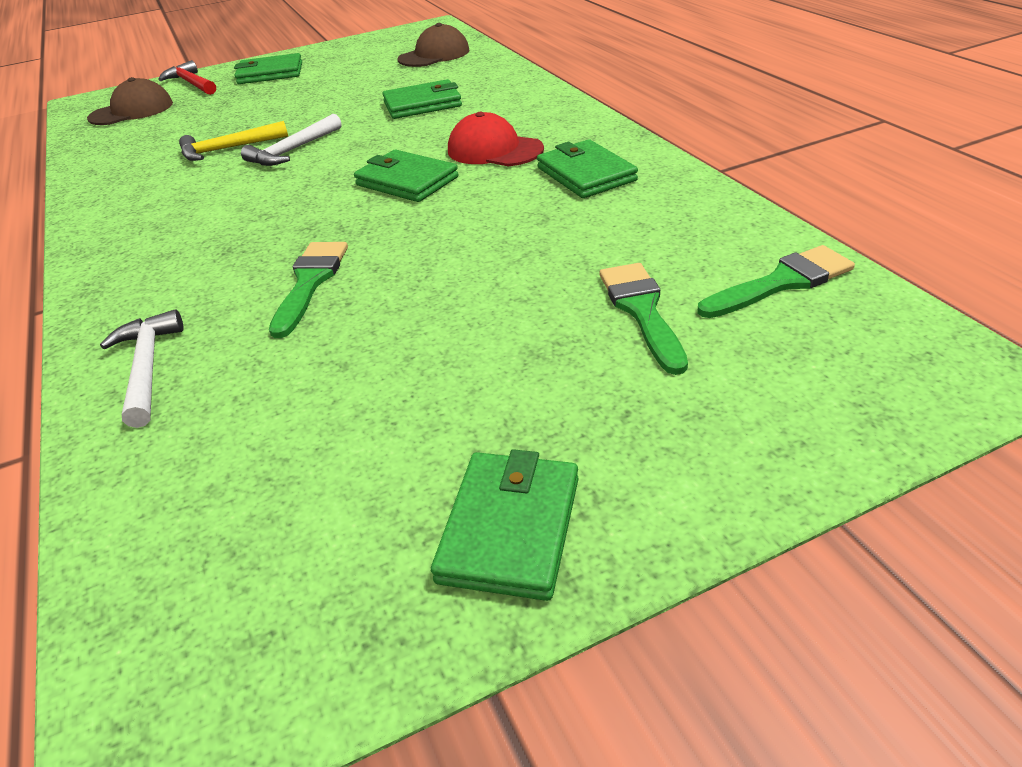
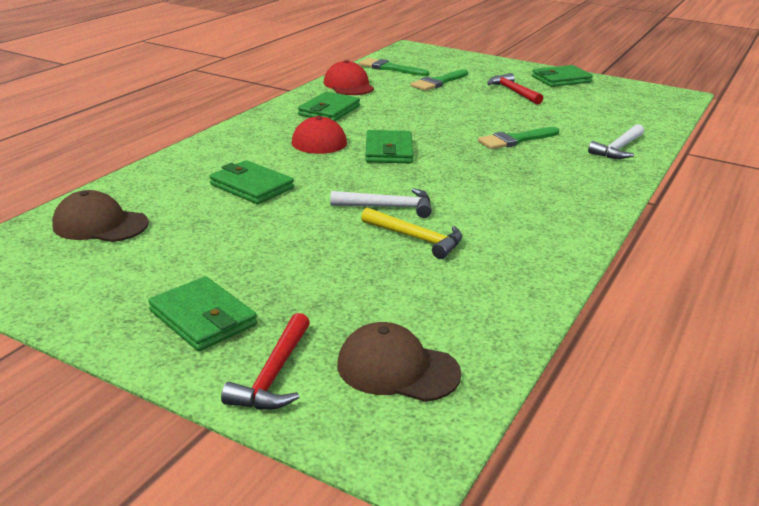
camera: 130 degrees left, 10 degrees down
none -> red cap [324,60,374,95]
none -> red hammer [487,73,543,105]

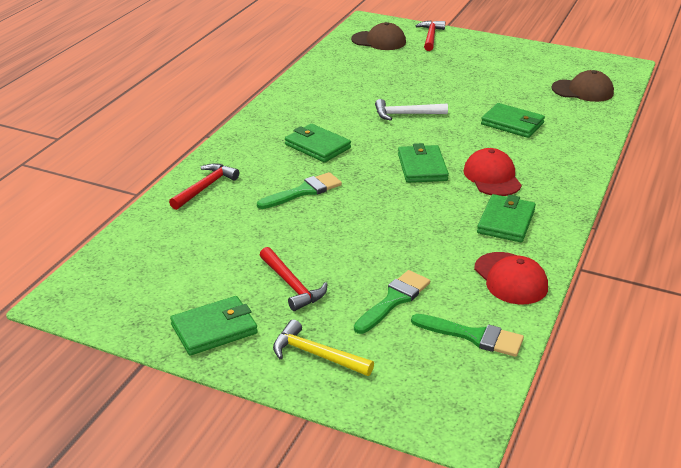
camera: 175 degrees right, 5 degrees up
green wallet [148,276,257,351] -> green wallet moved to [285,124,351,162]
yellow hammer [361,208,462,259] -> yellow hammer moved to [273,320,374,376]
white hammer [588,124,644,159] -> red hammer [169,163,239,210]

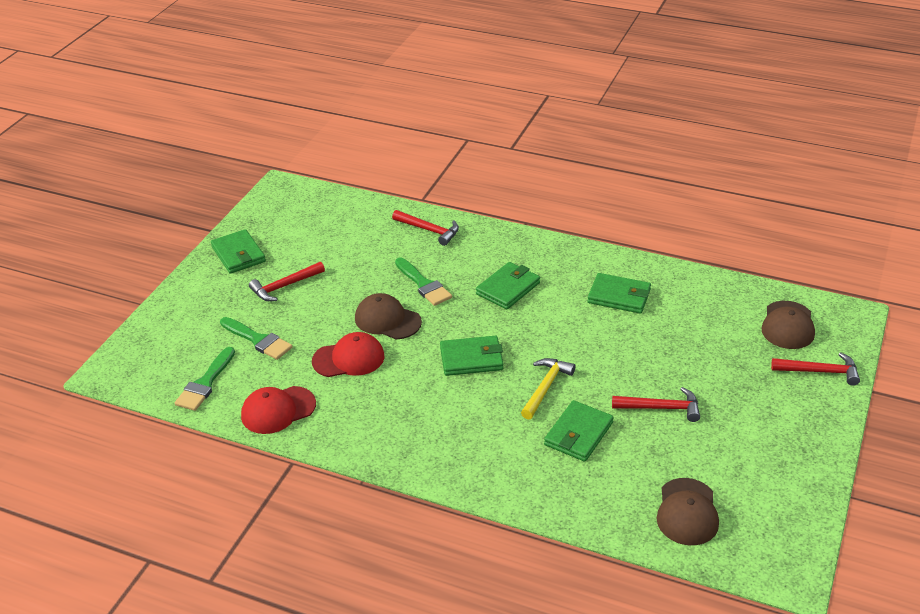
camera: 90 degrees right, 5 degrees up
yellow hammer [273,320,374,376] -> yellow hammer moved to [521,358,575,420]
white hammer [375,99,448,121] -> none
red cap [463,148,522,196] -> red cap moved to [312,332,385,377]
green wallet [477,194,536,242] -> green wallet moved to [588,273,651,314]
none -> brown cap [355,293,422,339]
none -> red hammer [612,387,700,422]

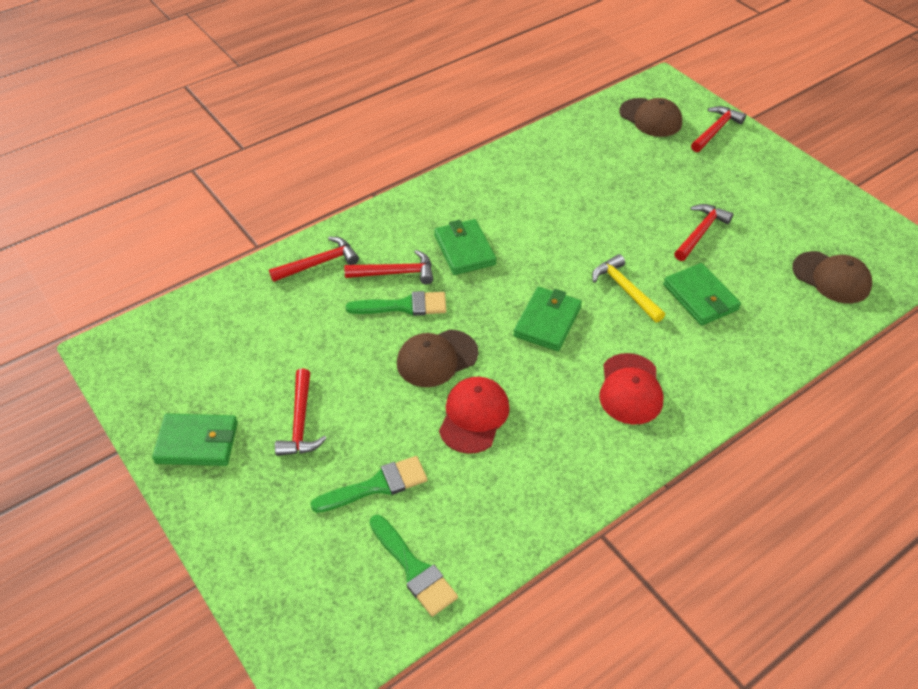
camera: 60 degrees left, 10 degrees up
red cap [241,386,316,434] -> red cap moved to [599,353,664,425]
green wallet [588,273,651,314] -> none
none -> red hammer [344,250,433,284]

